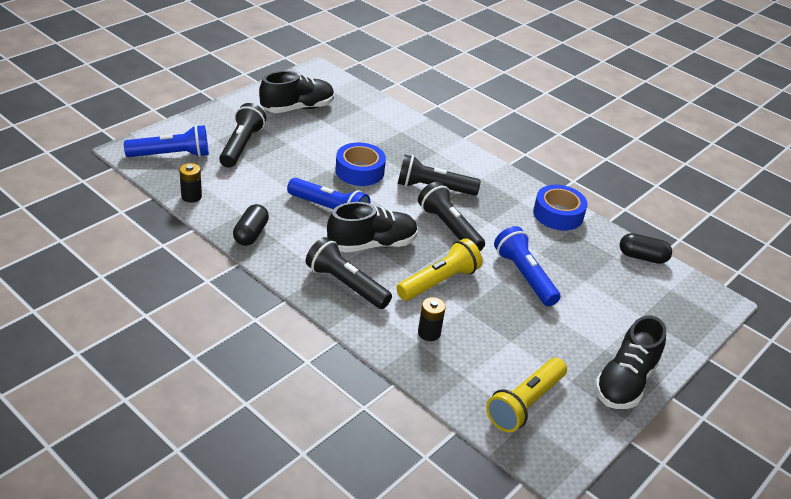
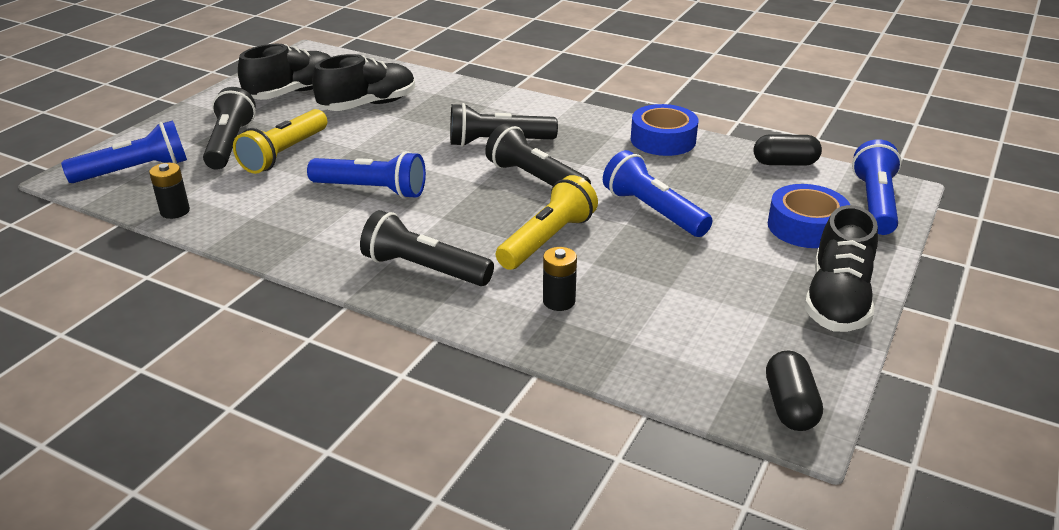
camera: 10 degrees left, 5 degrees down
black capsule [233,204,269,246] -> black capsule moved to [766,351,823,431]
black shoe [327,202,418,253] -> black shoe moved to [312,54,415,111]
blue tape [335,142,386,186] -> blue tape moved to [768,184,850,248]
yellow flashlight [486,358,567,432] -> yellow flashlight moved to [233,109,327,174]
none -> blue flashlight [852,139,902,235]

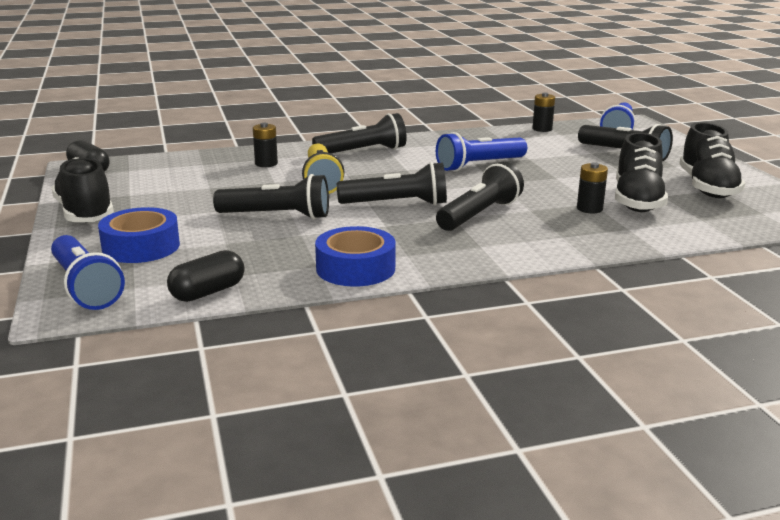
camera: 135 degrees right, 10 degrees down
yellow flashlight [233,109,327,174] -> none
blue flashlight [603,150,712,237] -> black flashlight [213,174,329,220]
none -> black battery [577,162,608,213]

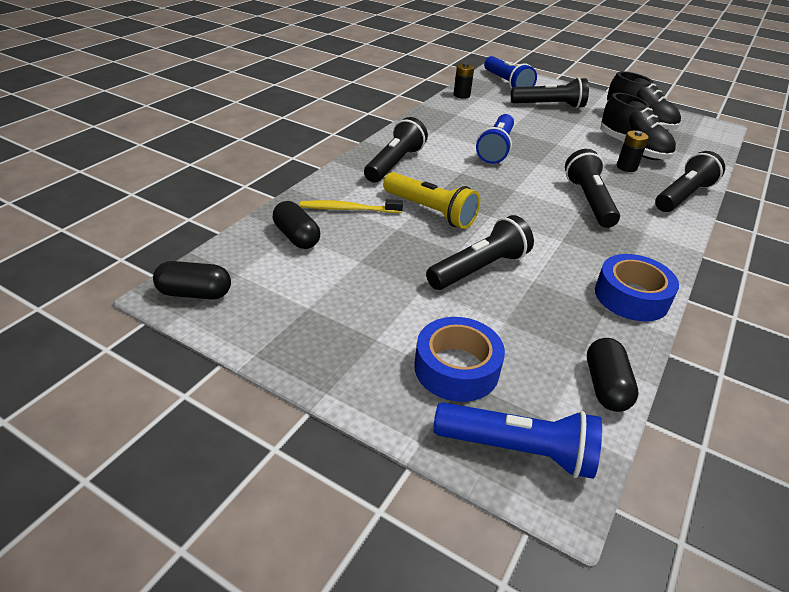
camera: 45 degrees left, 15 degrees up
black shoe [51,157,114,222] -> none
black battery [253,123,278,167] -> yellow toothbrush [300,199,403,213]
black flashlight [337,162,447,205] -> black flashlight moved to [655,151,725,212]
none -> black capsule [273,201,320,249]

